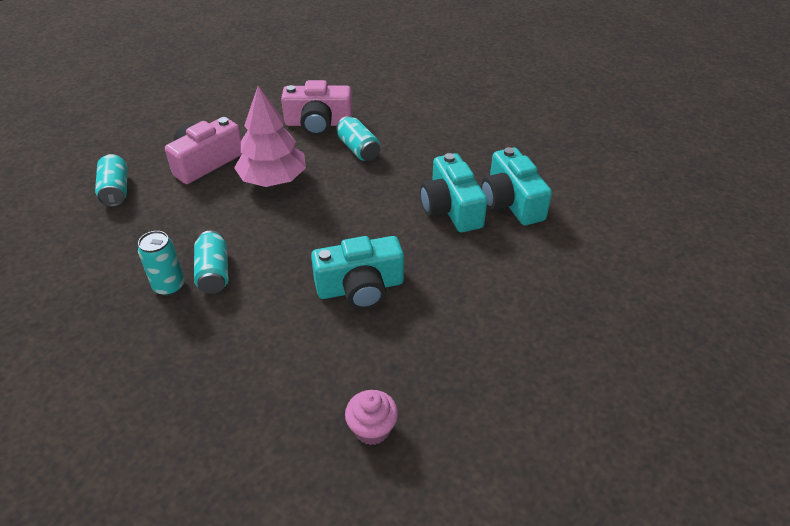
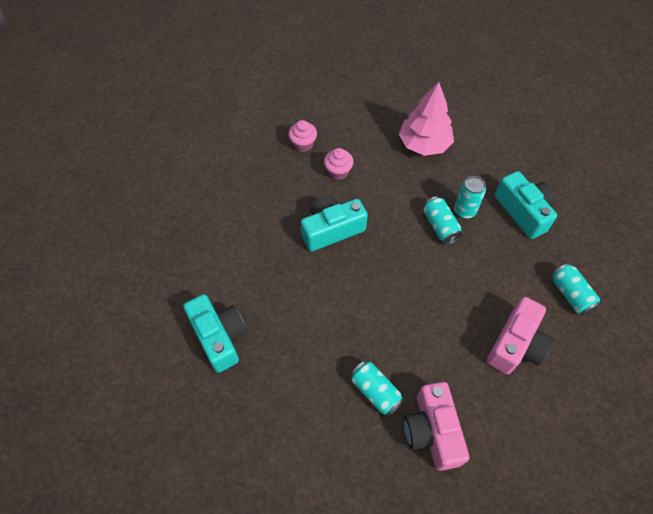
camera: 170 degrees right, 15 degrees up
pink tree [234,86,306,187] -> pink tree moved to [399,82,454,156]
pink camera [281,80,353,136] -> pink camera turned 90 degrees counterclockwise [404,382,469,471]
turquoise camera [420,153,487,232] -> turquoise camera moved to [495,171,557,239]
none -> pink cupcake [324,148,354,180]

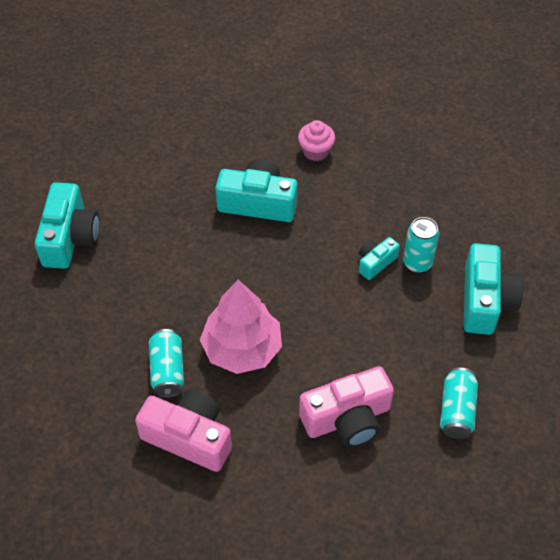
camera: 35 degrees right, 5 degrees down
pink cupcake [288,120,317,152] -> none
pink tree [399,82,454,156] -> pink tree moved to [200,280,282,374]
pink camera [404,382,469,471] -> pink camera turned 90 degrees clockwise [135,390,232,472]
turquoise can [423,196,463,245] -> turquoise camera [359,237,400,280]

